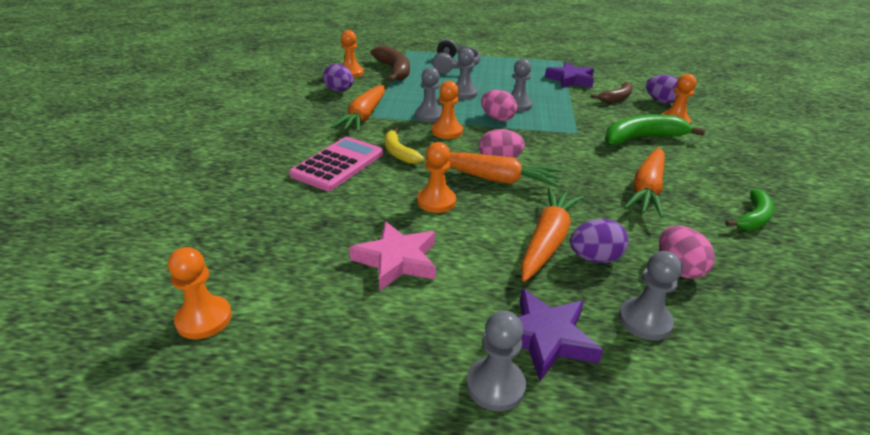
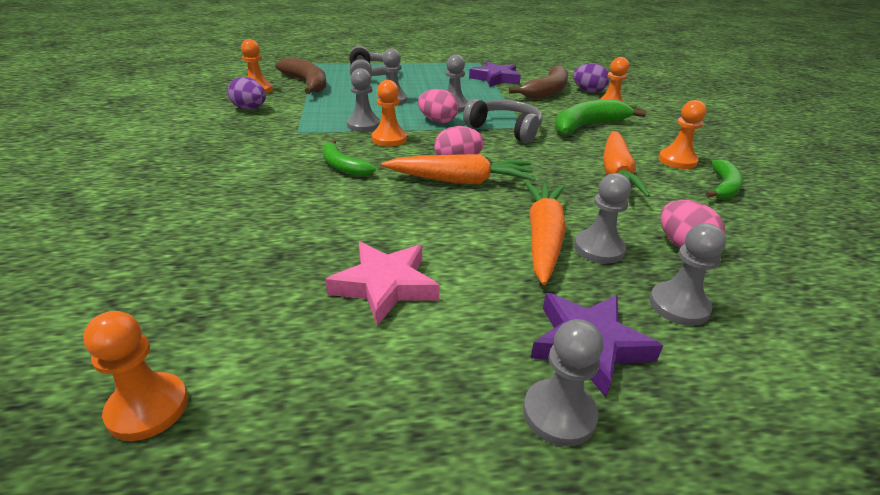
camera: 15 degrees left, 0 degrees up
pink calculator [289,137,383,191] -> none
orange carrot [331,85,385,132] -> none
yellow banana [384,128,424,164] -> green banana [322,139,376,177]
orange pawn [417,142,456,213] -> orange pawn moved to [658,100,706,169]
purple egg [570,219,629,263] -> grey pawn [574,173,631,264]
brown banana [591,82,633,103] -> brown banana [509,65,568,99], size x1.60
none -> grey headphones [463,99,543,143]

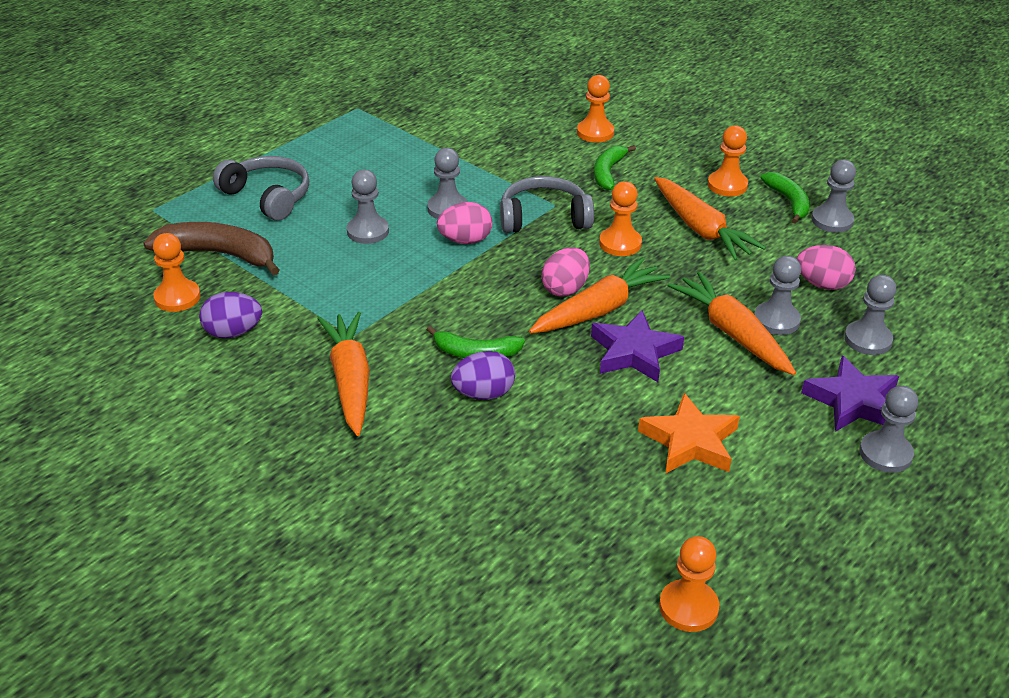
camera: 40 degrees left, 5 degrees up
pink star [325,242,440,326] -> orange star [638,393,740,474]
grey pawn [347,68,380,132] -> grey pawn moved to [811,160,856,233]
orange pawn [372,80,407,147] -> orange pawn moved to [599,181,642,256]
purple star [469,61,521,87] -> purple star moved to [591,310,684,382]
brown banana [509,65,568,99] -> none
green banana [555,99,646,135] -> green banana [594,145,636,190], size x0.62
purple egg [573,63,610,93] -> purple egg moved to [451,351,515,400]
none -> orange carrot [317,312,370,436]

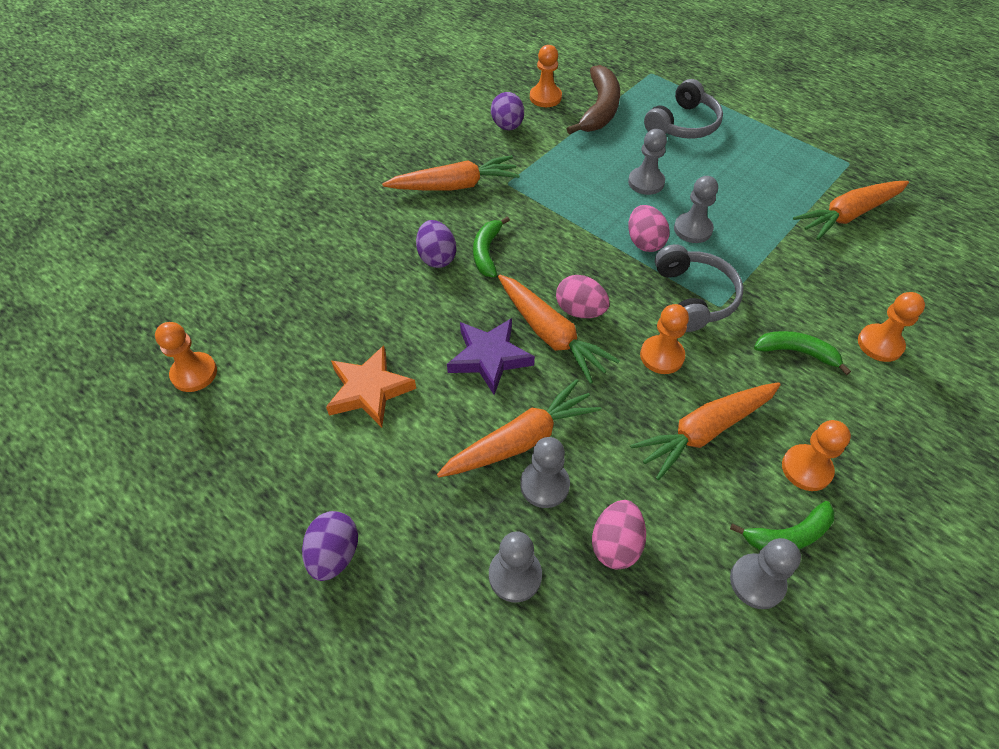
camera: 90 degrees right, 15 degrees up
purple star [801,355,899,432] -> none
grey pawn [859,385,918,473] -> purple egg [302,511,358,581]
none -> orange carrot [793,181,909,240]

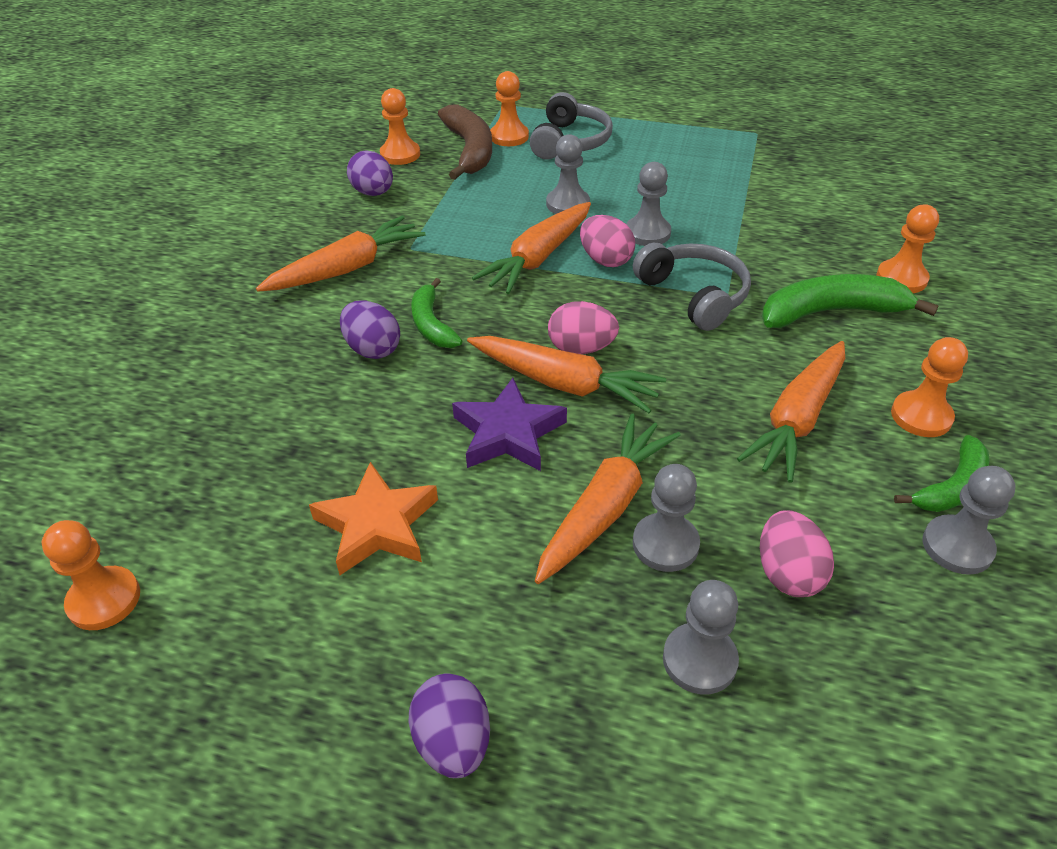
camera: 25 degrees left, 10 degrees down
orange pawn [640,304,689,374] -> orange pawn moved to [490,71,529,146]
green banana [754,331,851,375] -> green banana [762,274,939,328], size x1.60
orange carrot [793,181,909,240] -> orange carrot moved to [472,202,591,294]

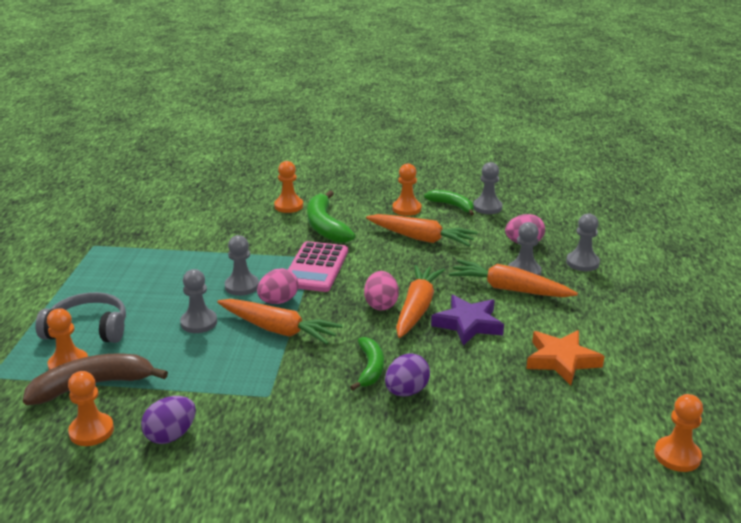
camera: 100 degrees left, 15 degrees down
orange carrot [256,215,425,292] -> none
purple egg [409,674,490,778] -> none
green banana [411,278,462,348] -> green banana turned 60 degrees counterclockwise [350,337,384,390]
grey headphones [633,243,751,331] -> pink calculator [288,241,348,292]

